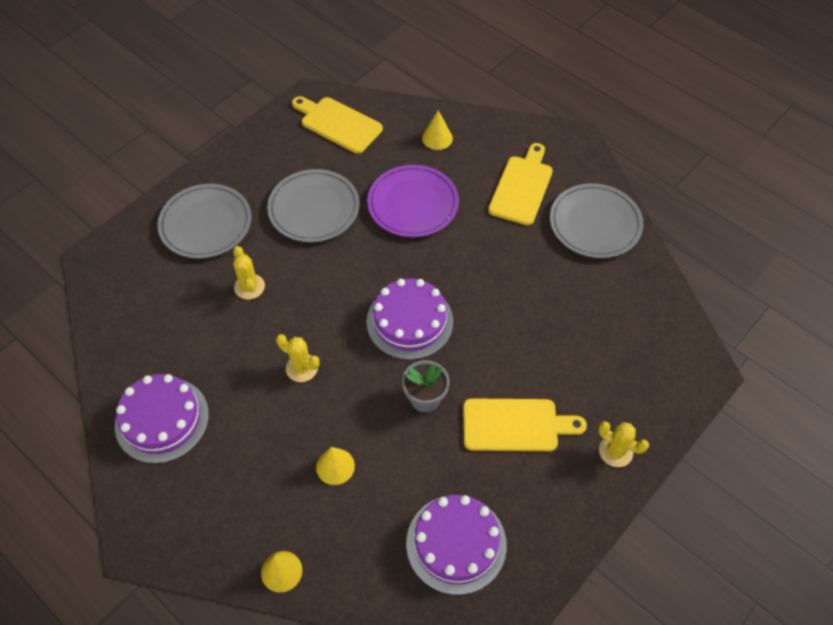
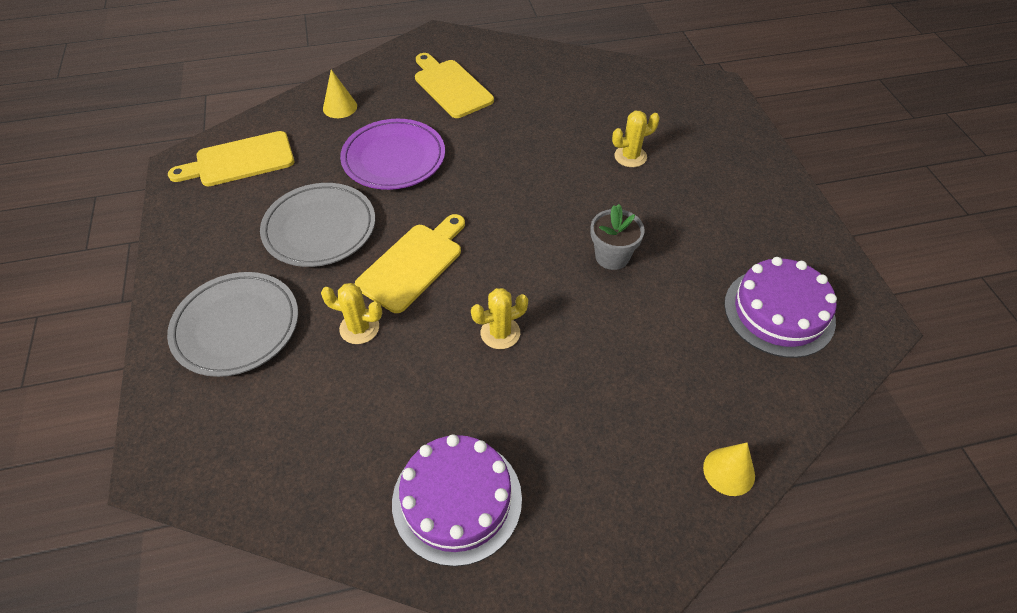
camera: 55 degrees left, 5 degrees down
yellow cone [316,447,355,485] -> none
purple cake [366,279,453,360] -> none
yellow cutting board [463,398,587,451] -> yellow cutting board moved to [355,214,465,313]
grey plate [550,183,644,258] -> none
yellow cactus [598,421,649,467] -> yellow cactus moved to [612,111,660,167]

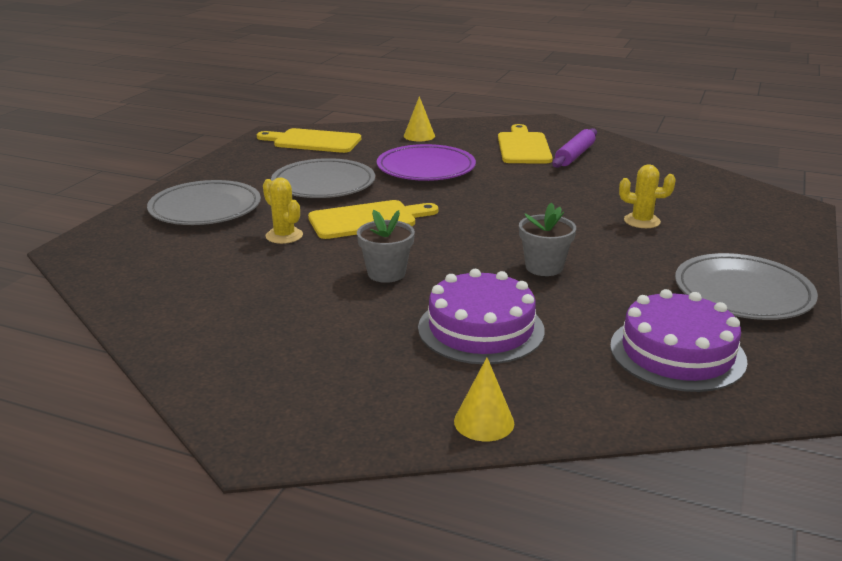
camera: 35 degrees right, 25 degrees down
purple cake [392,434,522,566] -> purple cake moved to [418,269,545,364]
yellow cactus [471,288,528,349] -> grey flower pot [357,210,415,283]
none -> purple rolling pin [552,128,597,168]
none -> grey plate [675,253,818,320]

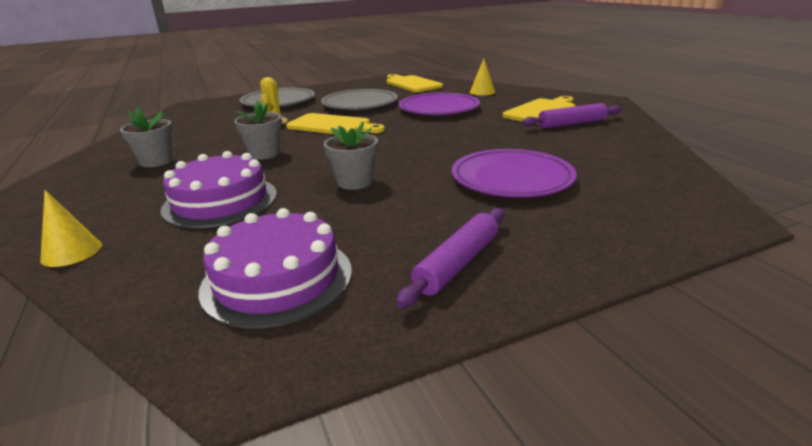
camera: 45 degrees right, 0 degrees up
yellow cactus [619,164,676,228] -> purple plate [452,149,577,197]
grey plate [675,253,818,320] -> purple rolling pin [396,208,504,308]
none -> grey flower pot [120,108,173,167]

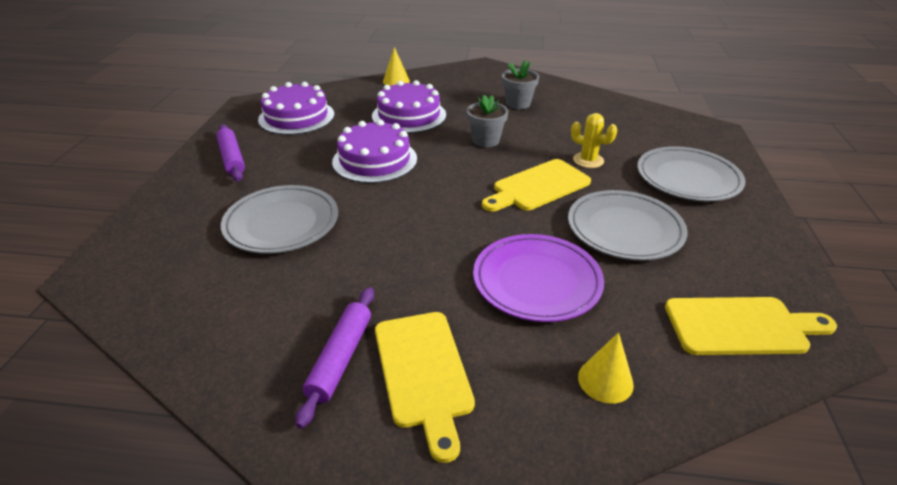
camera: 120 degrees right, 10 degrees up
grey flower pot [324,121,378,190] -> purple cake [332,119,417,183]
purple plate [452,149,577,197] -> grey plate [221,185,338,254]

